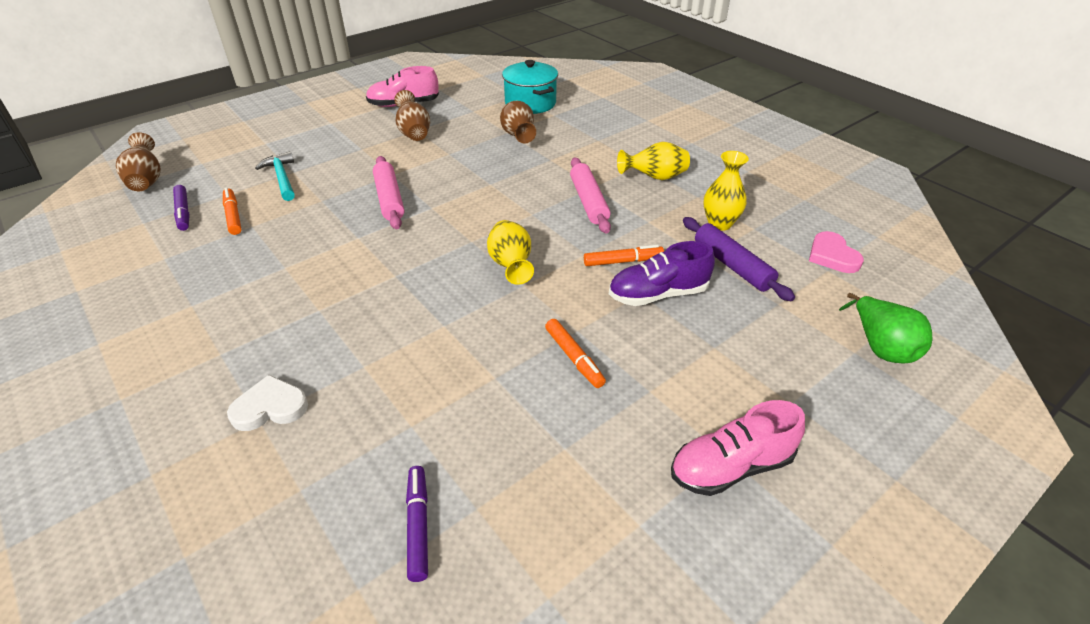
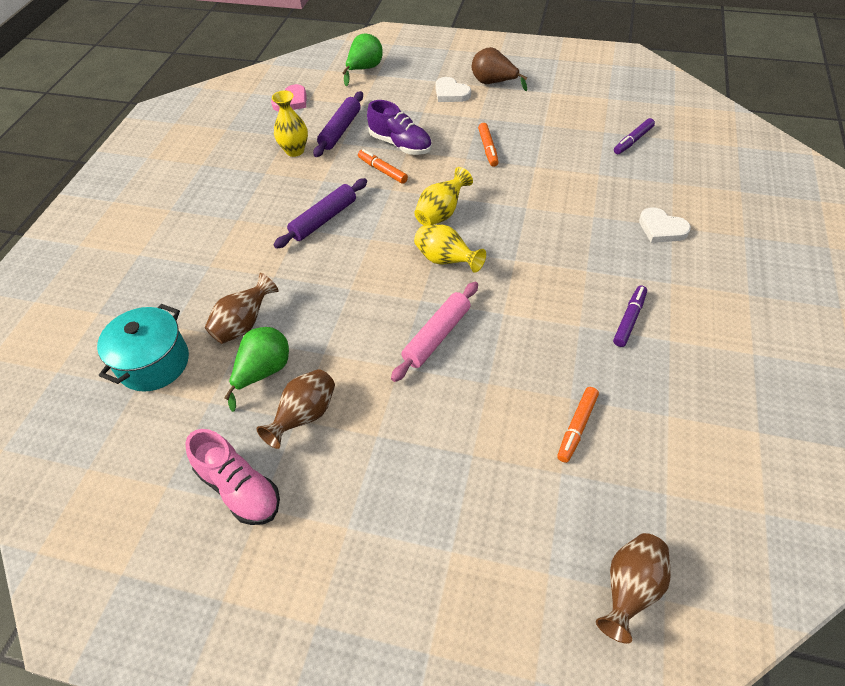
camera: 125 degrees left, 10 degrees up
purple marker [173,185,190,231] -> purple marker moved to [613,285,647,347]
turquoise hammer [255,151,295,201] -> none
orange marker [545,319,606,388] -> orange marker turned 150 degrees clockwise [478,123,499,167]
pink rolling pin [570,157,611,234] -> purple rolling pin [274,178,367,249]
yellow vase [617,142,690,180] -> yellow vase moved to [414,224,486,273]
pink shoe [671,400,805,496] -> brown pear [472,47,527,91]
none -> green pear [224,327,289,412]
none -> white heart [435,77,471,102]

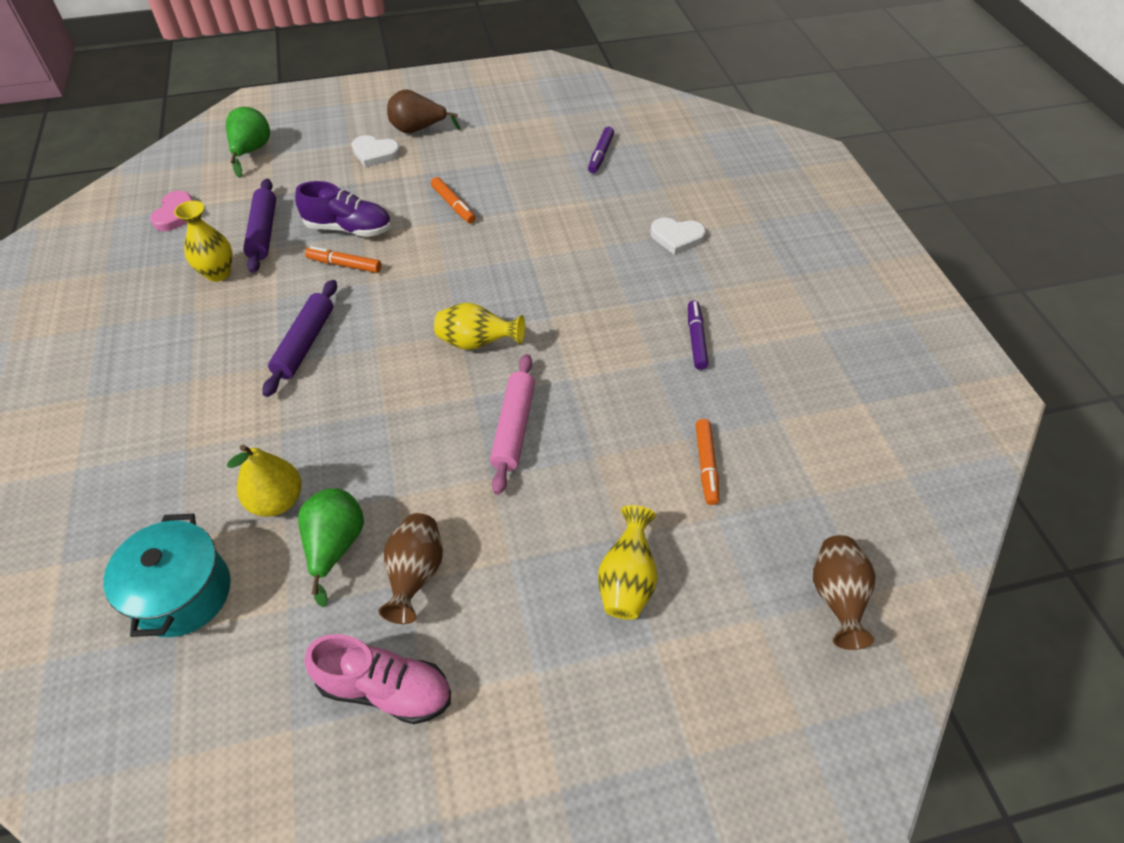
camera: 30 degrees left, 0 degrees up
brown vase [205,273,279,344] -> yellow pear [227,445,302,517]
yellow vase [414,167,473,226] -> yellow vase moved to [598,505,658,620]

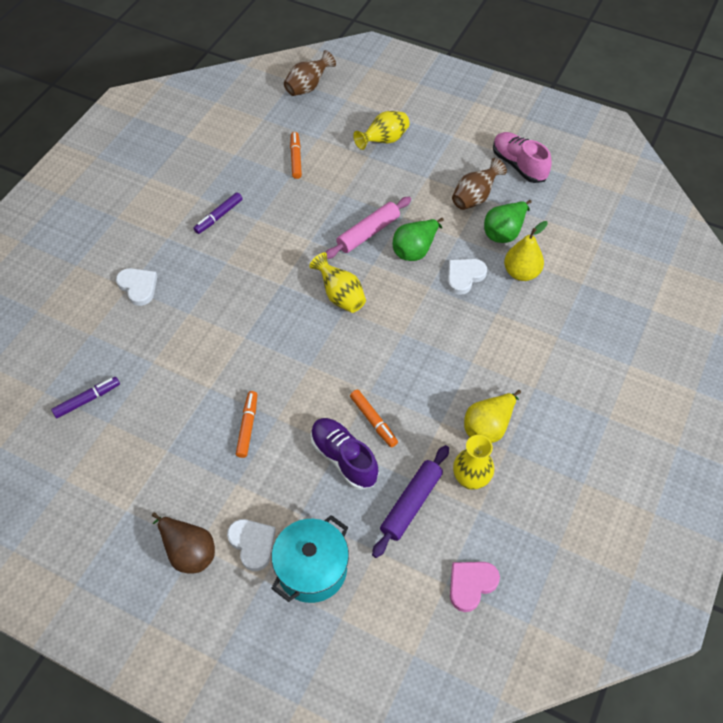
camera: 140 degrees left, 5 degrees up
turquoise pot [103,514,231,637] -> turquoise pot moved to [271,515,349,603]
green pear [226,107,270,178] -> green pear moved to [393,218,444,261]
purple rolling pin [262,280,337,397] -> none
orange marker [695,419,719,505] -> orange marker turned 45 degrees counterclockwise [290,132,302,179]
none -> white heart [448,259,487,295]
none -> yellow pear [464,390,521,443]

